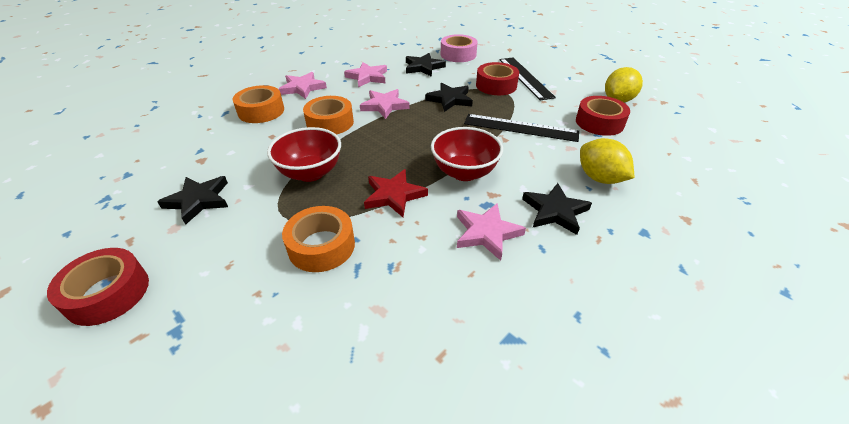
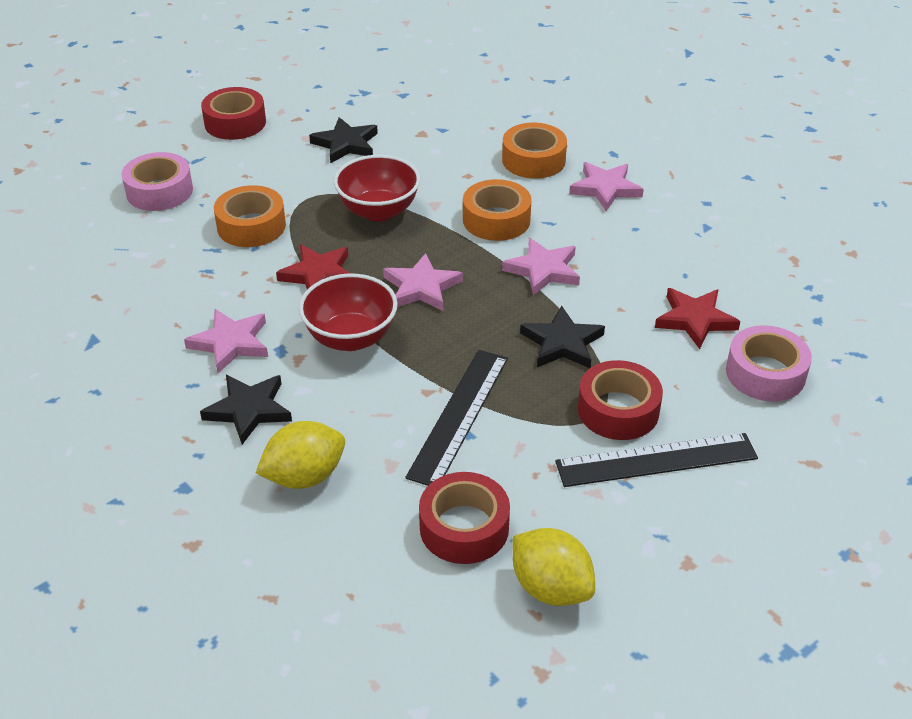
camera: 95 degrees right, 0 degrees up
pink star [344,62,387,87] -> pink star moved to [383,253,463,311]
black star [406,53,446,77] -> red star [655,288,741,349]
none -> pink tape [121,152,193,211]

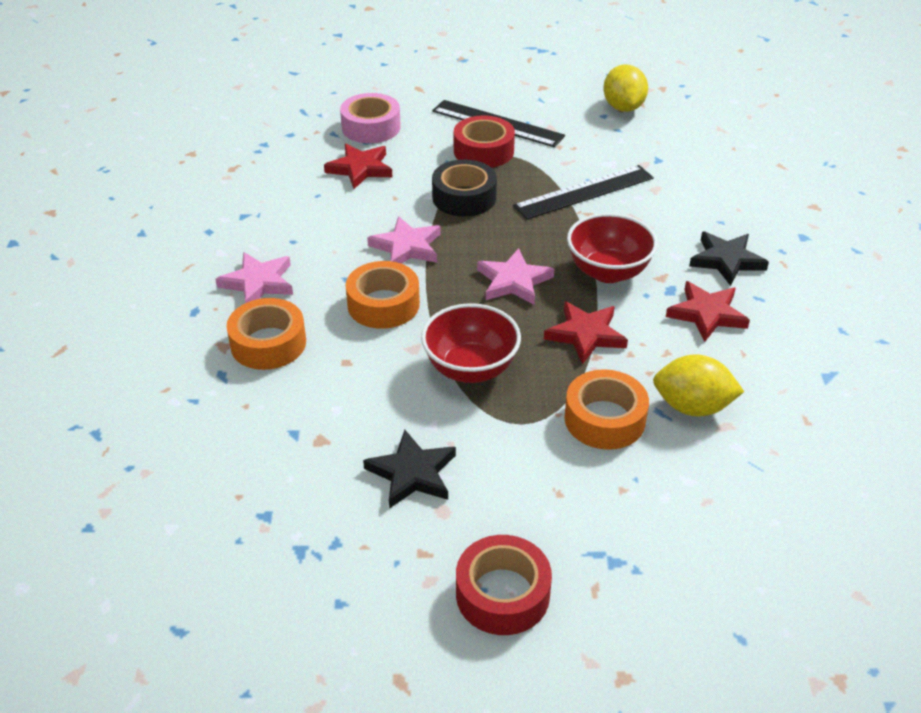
camera: 140 degrees left, 0 degrees up
pink tape [121,152,193,211] -> none
pink star [184,309,268,373] -> red star [666,281,750,342]
yellow lemon [256,421,345,489] -> yellow lemon moved to [653,354,744,417]
red tape [419,472,510,564] -> none
black star [520,306,605,368] -> black tape [432,160,497,217]

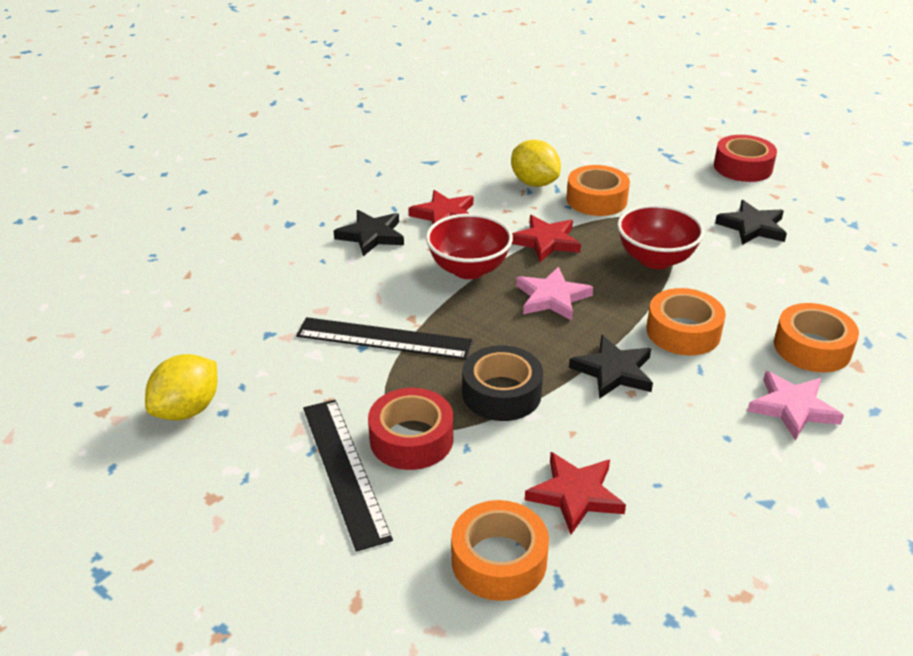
camera: 140 degrees left, 5 degrees down
pink tape [340,93,401,143] -> orange tape [451,500,549,601]
pink star [367,216,440,264] -> black star [569,335,653,399]

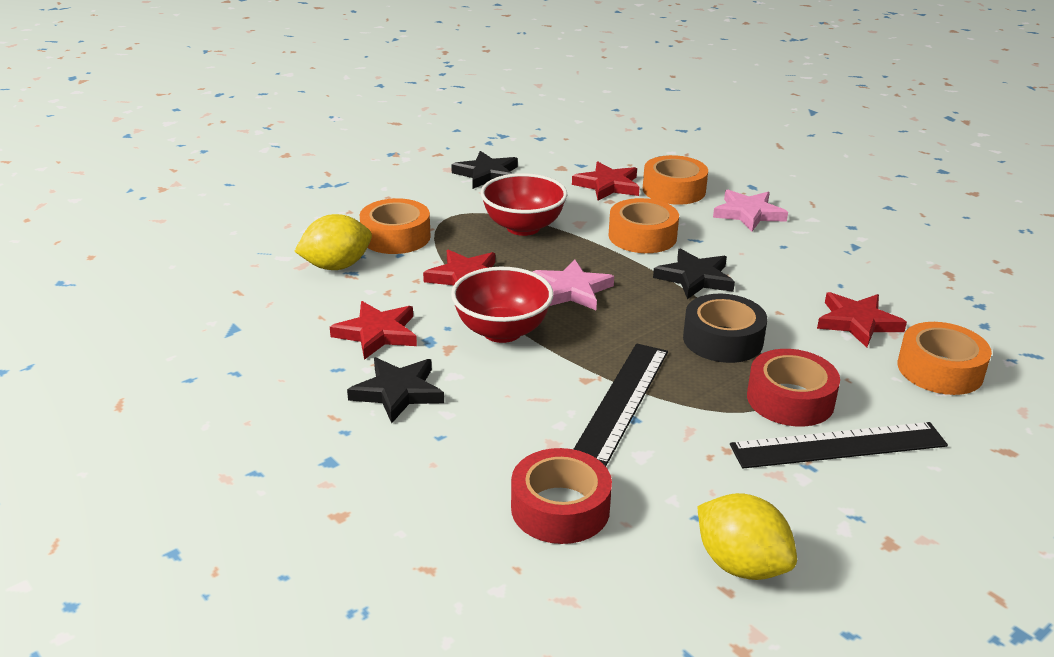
camera: 80 degrees left, 5 degrees down
red tape [714,135,777,182] -> red tape moved to [511,448,612,544]
none -> red star [572,162,640,201]

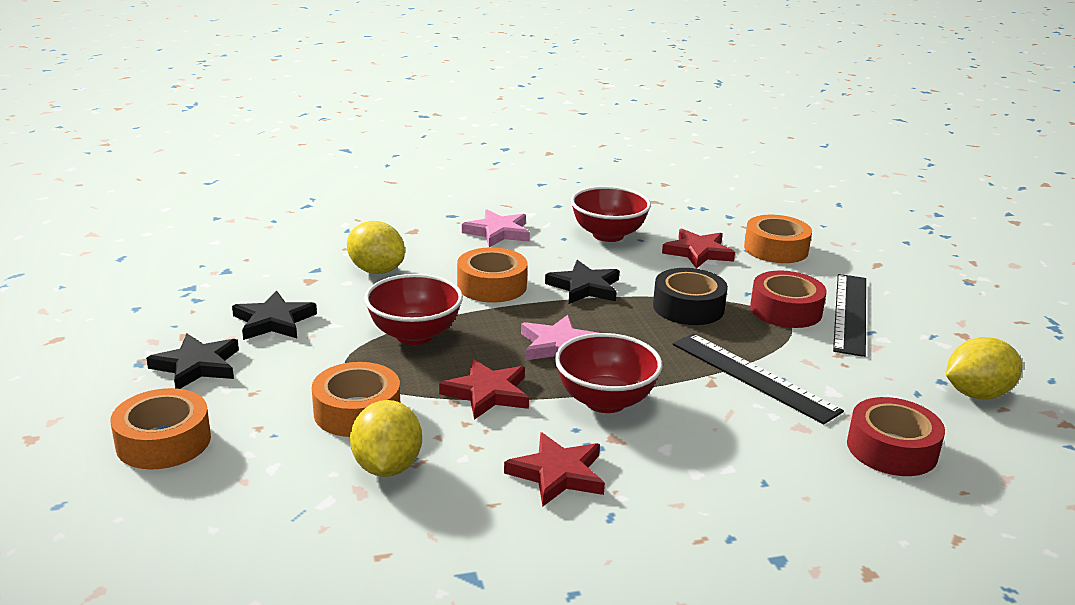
camera: 65 degrees left, 5 degrees down
black star [347,357,444,423] -> black star moved to [146,334,239,389]
red star [572,162,640,201] -> yellow lemon [347,221,405,274]
orange tape [643,155,708,205] -> orange tape moved to [110,388,211,469]
none -> red bowl [571,186,651,242]

